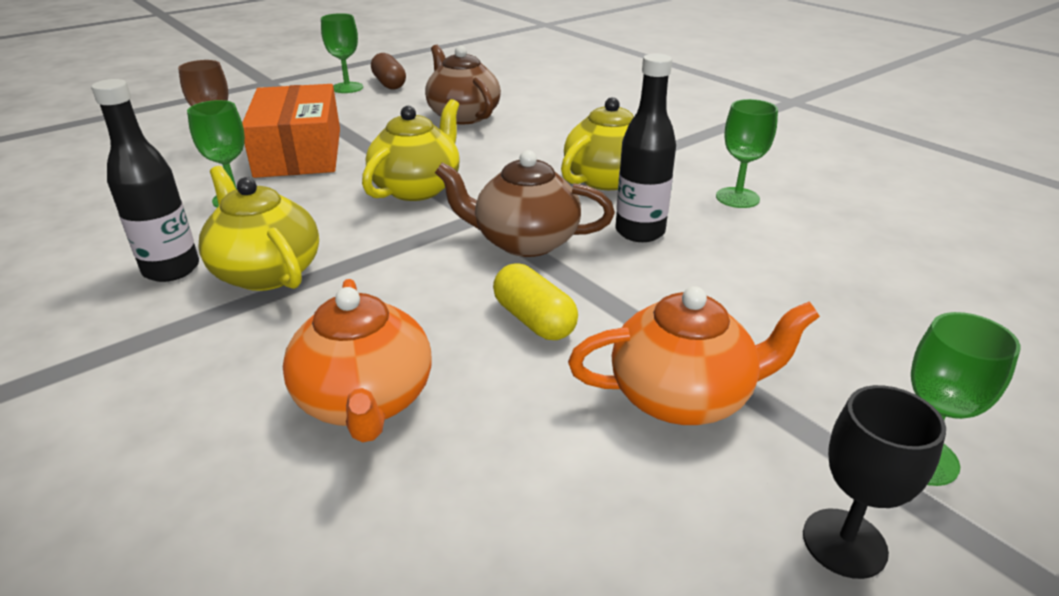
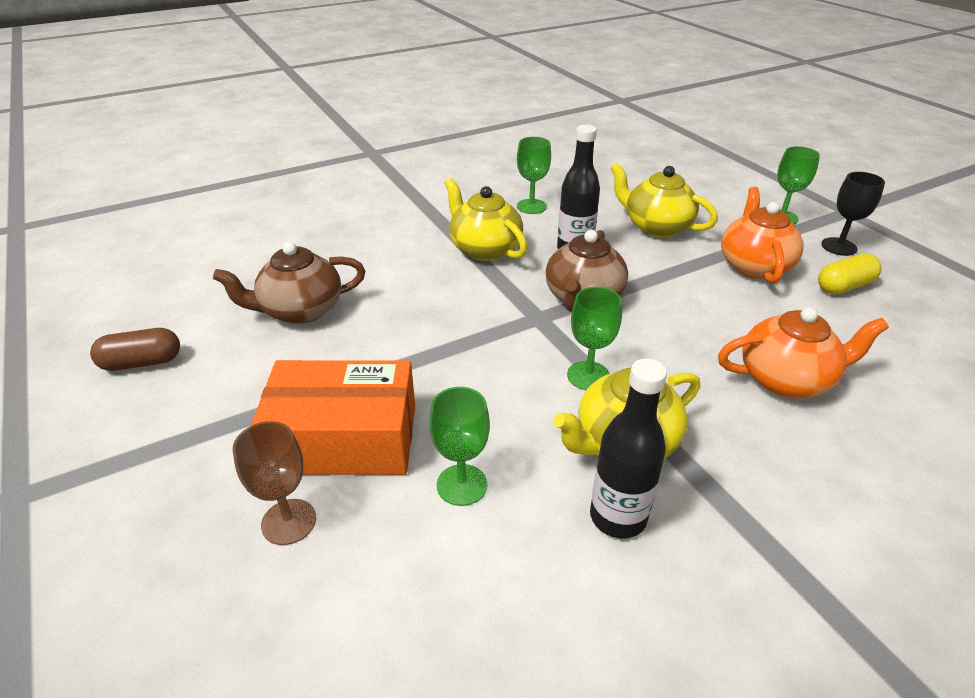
camera: 80 degrees left, 5 degrees up
green goblet [321,13,363,93] -> green goblet moved to [567,287,622,390]
yellow teapot [362,99,460,201] -> yellow teapot moved to [610,163,718,237]
yellow capsule [493,263,578,340] -> yellow capsule moved to [818,253,882,294]

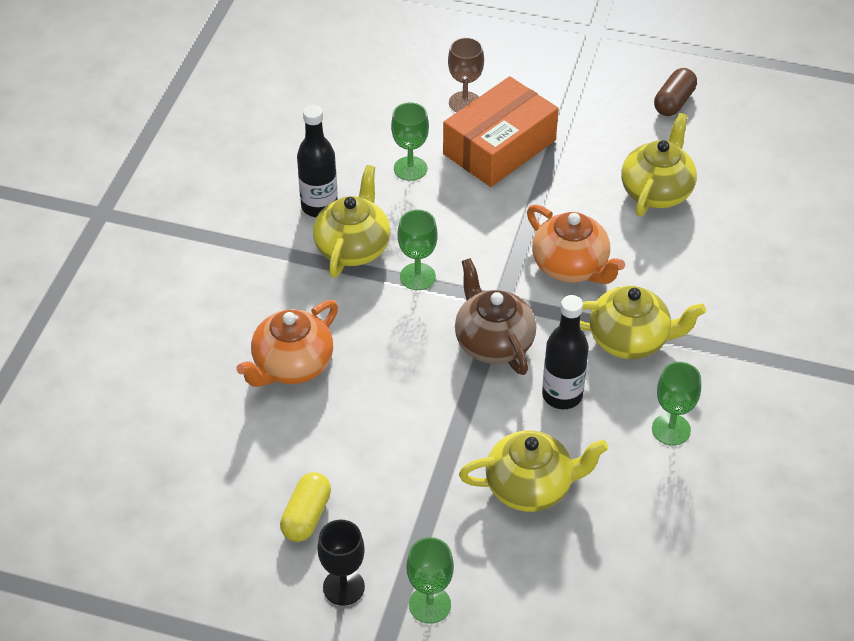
camera: 135 degrees right, 10 degrees up
brown teapot [213,242,365,324] -> yellow teapot [621,113,697,216]
orange teapot [721,187,804,284] -> orange teapot moved to [527,205,625,284]

